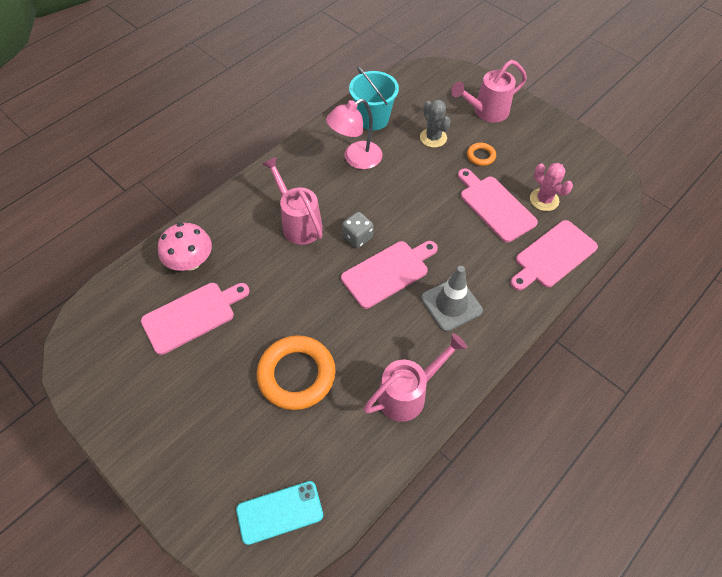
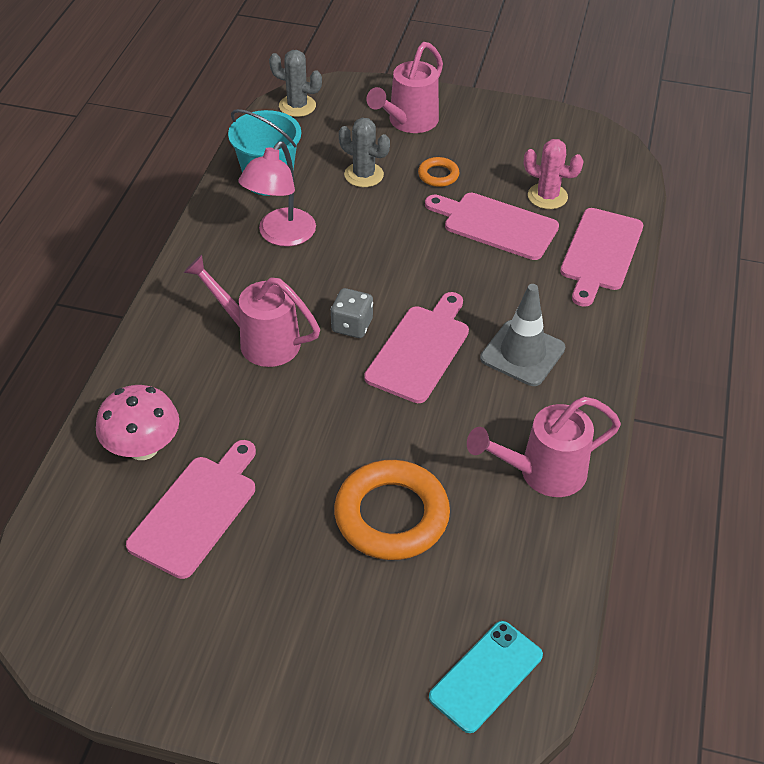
camera: 30 degrees left, 10 degrees down
pink watering can [363,333,467,422] -> pink watering can turned 135 degrees counterclockwise [467,397,621,497]
none -> grey cactus [269,50,322,117]

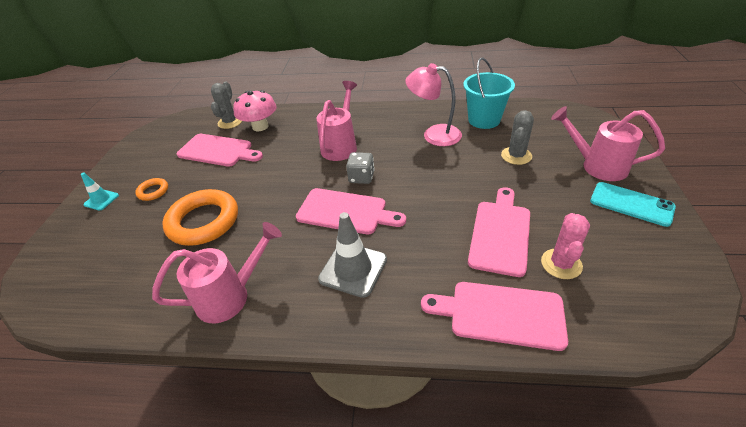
camera: 85 degrees right, 5 degrees down
grey cactus [269,50,322,117] -> grey cactus moved to [211,81,242,129]
orange ring [418,157,459,187] -> orange ring moved to [135,178,168,201]
turquoise phone [429,621,543,733] -> turquoise phone moved to [590,182,676,227]
pink watering can [467,397,621,497] -> pink watering can turned 90 degrees clockwise [152,222,282,323]
none -> turquoise traffic cone [81,172,119,211]

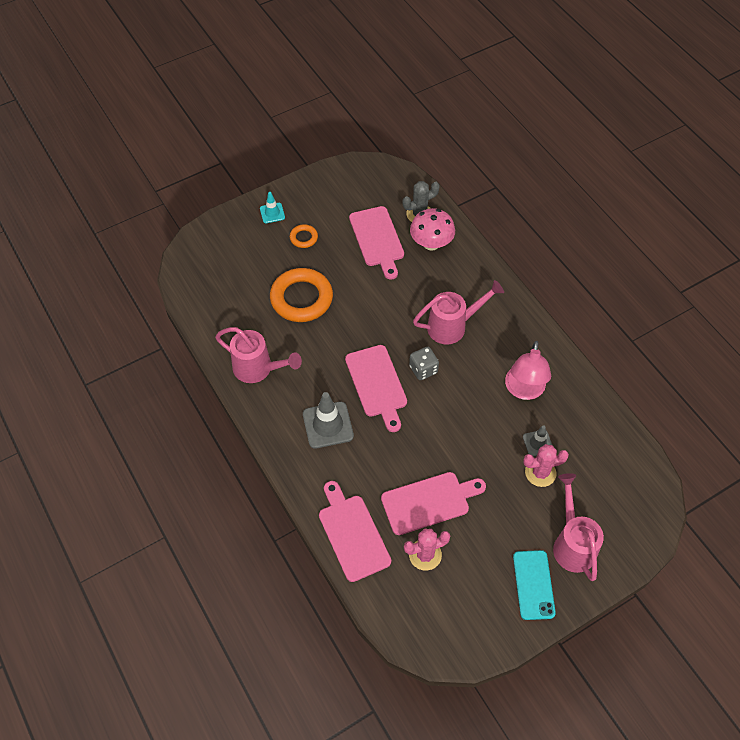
camera: 50 degrees right, 15 degrees up
pink lamp [405,63,462,146] -> pink lamp turned 150 degrees counterclockwise [505,341,551,400]
turquoise bucket [463,58,515,129] -> none
grey cactus [501,110,534,165] -> pink cactus [523,444,569,487]
none -> grey traffic cone [523,425,552,457]

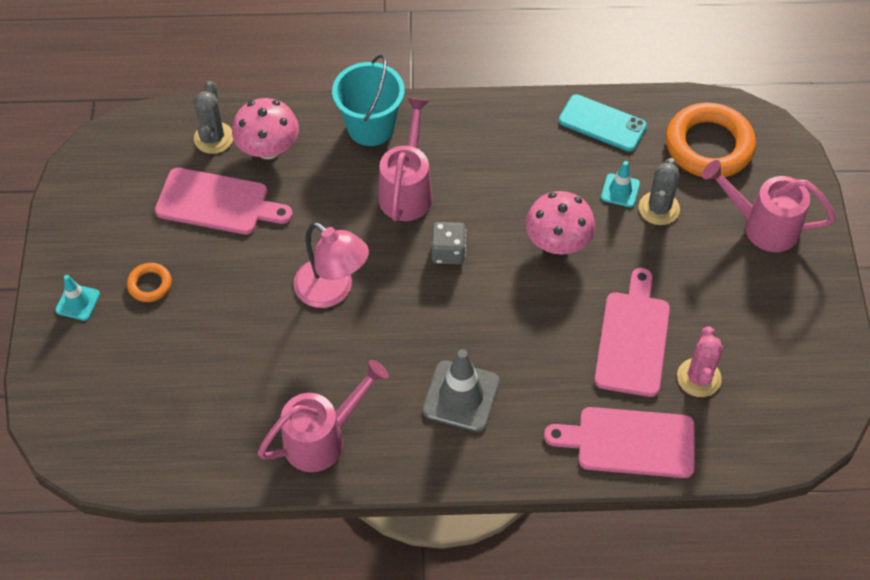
camera: 60 degrees left, 0 degrees up
orange ring [270,268,333,322] -> orange ring moved to [666,103,756,177]
pink cutting board [345,345,407,432] -> none
pink lamp [505,341,551,400] -> pink lamp moved to [293,222,369,308]
turquoise phone [513,550,556,620] -> turquoise phone moved to [558,94,647,152]
grey traffic cone [523,425,552,457] -> turquoise traffic cone [601,161,640,207]
pink cactus [523,444,569,487] -> grey cactus [639,158,680,225]
none -> turquoise bucket [332,55,405,146]
none -> pink mushroom [525,191,595,255]

